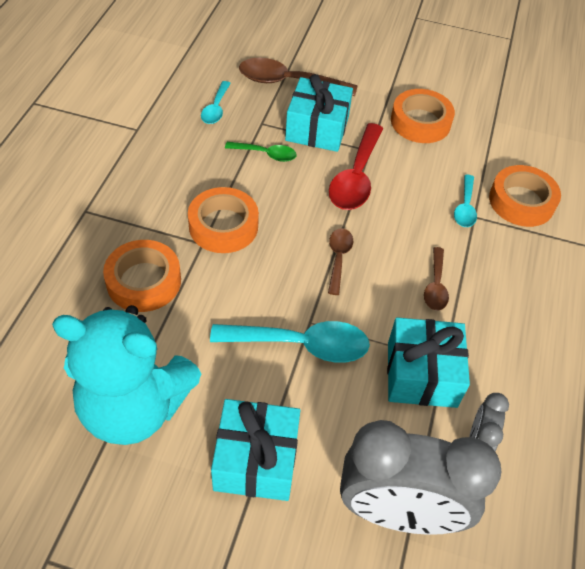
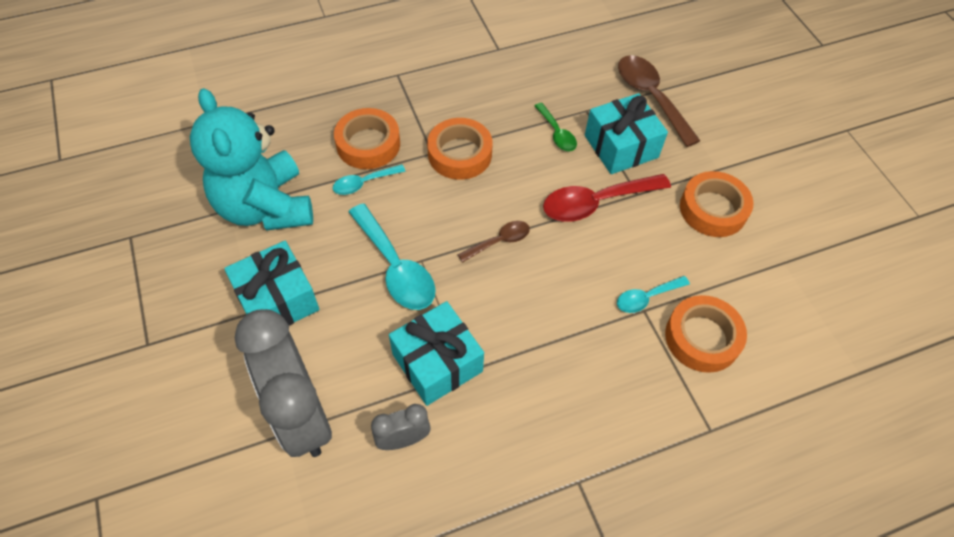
camera: 55 degrees right, 5 degrees up
turquoise spoon [201,81,231,124] -> turquoise spoon moved to [333,164,406,195]
brown spoon [424,247,449,310] -> none

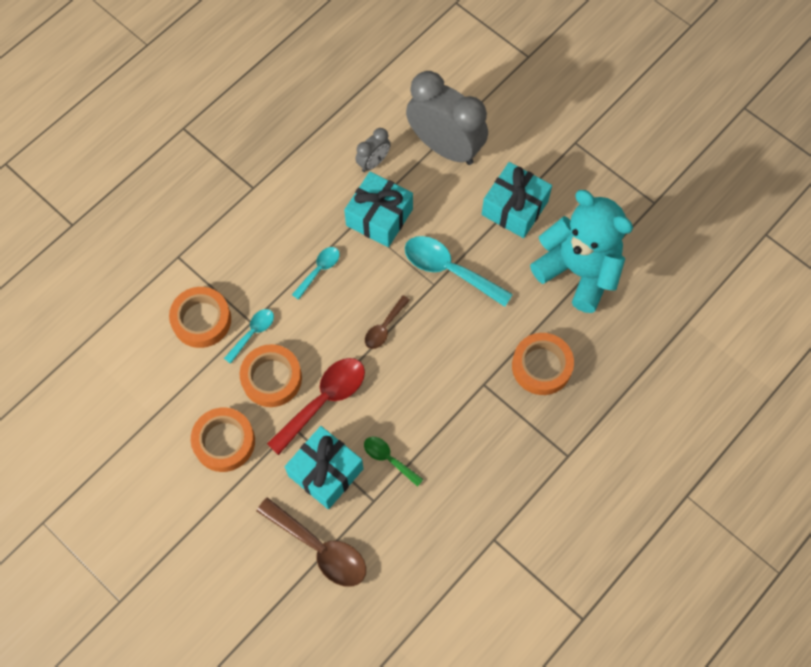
camera: 155 degrees right, 10 degrees up
turquoise spoon [333,164,406,195] -> turquoise spoon moved to [292,247,340,300]
orange tape [427,118,493,180] -> orange tape moved to [240,344,302,407]

